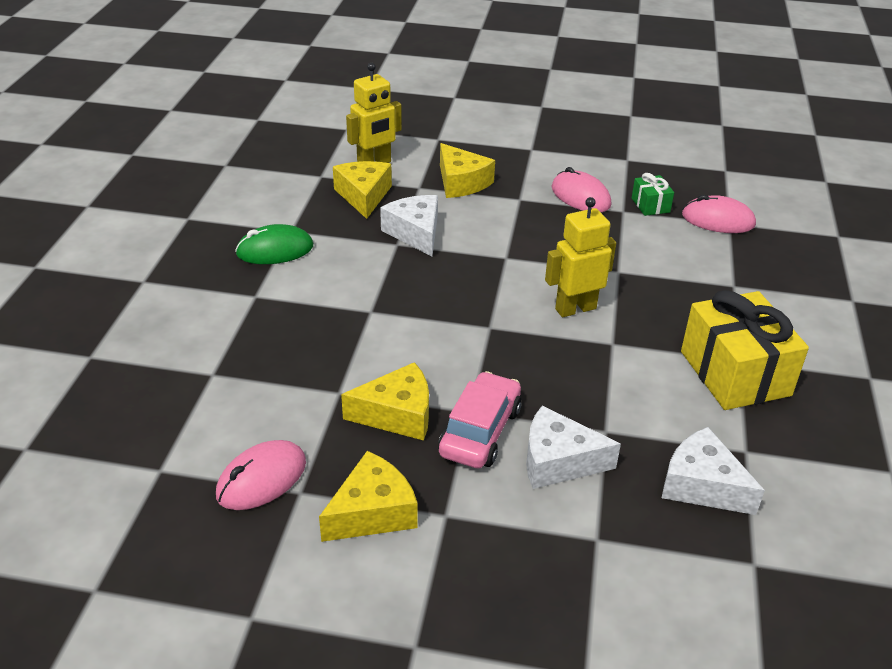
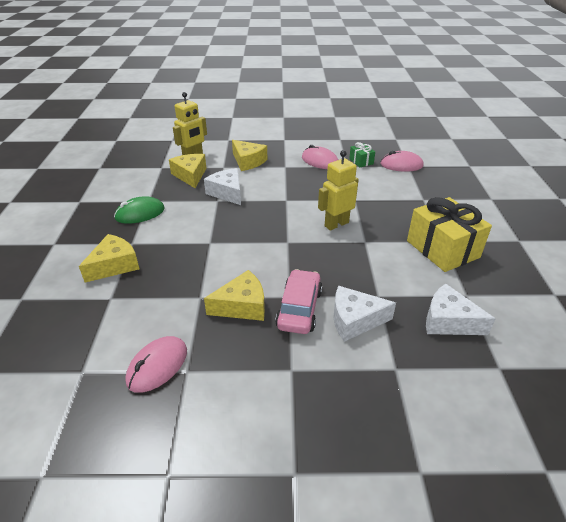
camera: 10 degrees left, 0 degrees up
yellow cheese [319,451,418,542] -> yellow cheese moved to [79,234,139,283]

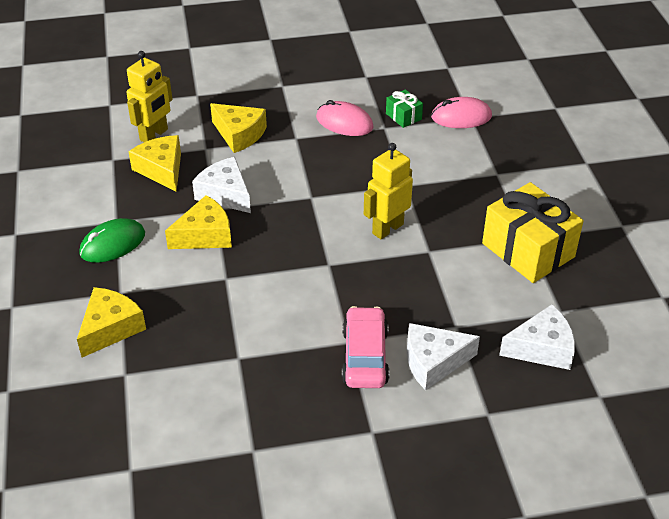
camera: 10 degrees left, 5 degrees up
pink mouse [125,336,187,393] -> none
yellow cheese [204,270,265,321] -> yellow cheese moved to [165,195,232,249]
white cheese [426,283,496,335] -> white cheese turned 150 degrees clockwise [499,304,575,370]

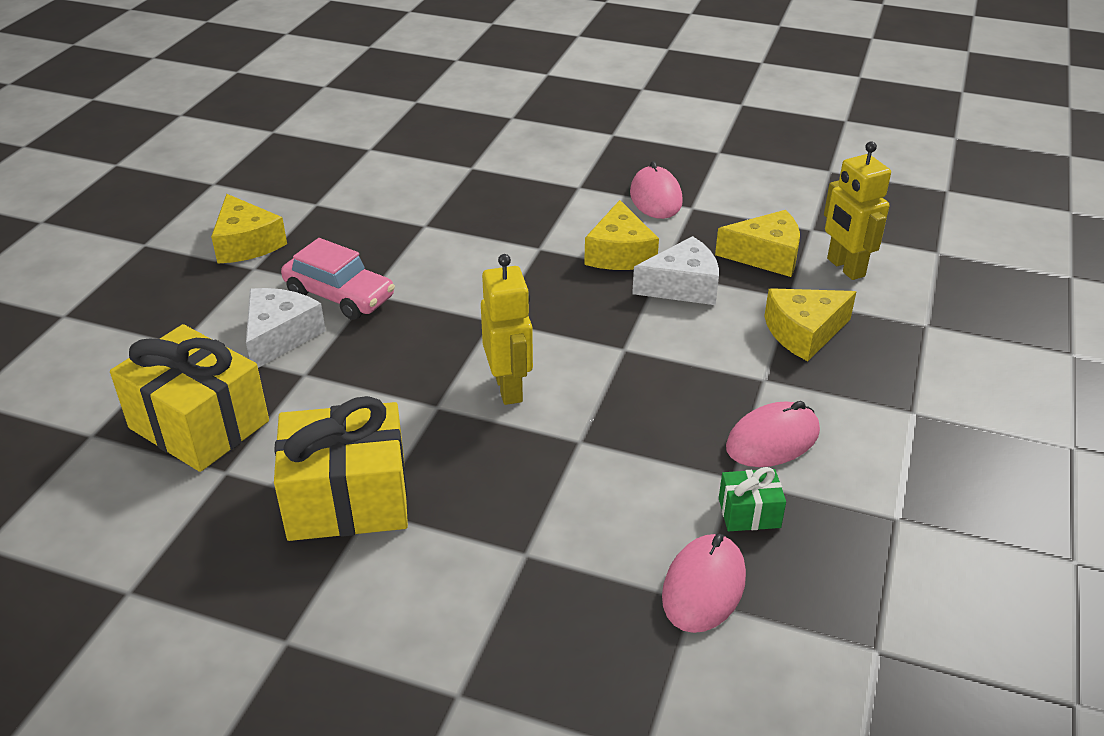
camera: 120 degrees right, 5 degrees down
yellow cheese [77,287,146,357] -> yellow cheese moved to [211,194,287,264]
green mouse [79,218,145,263] -> pink mouse [630,161,683,219]
white cheese [499,304,575,370] -> yellow gift [110,324,269,472]

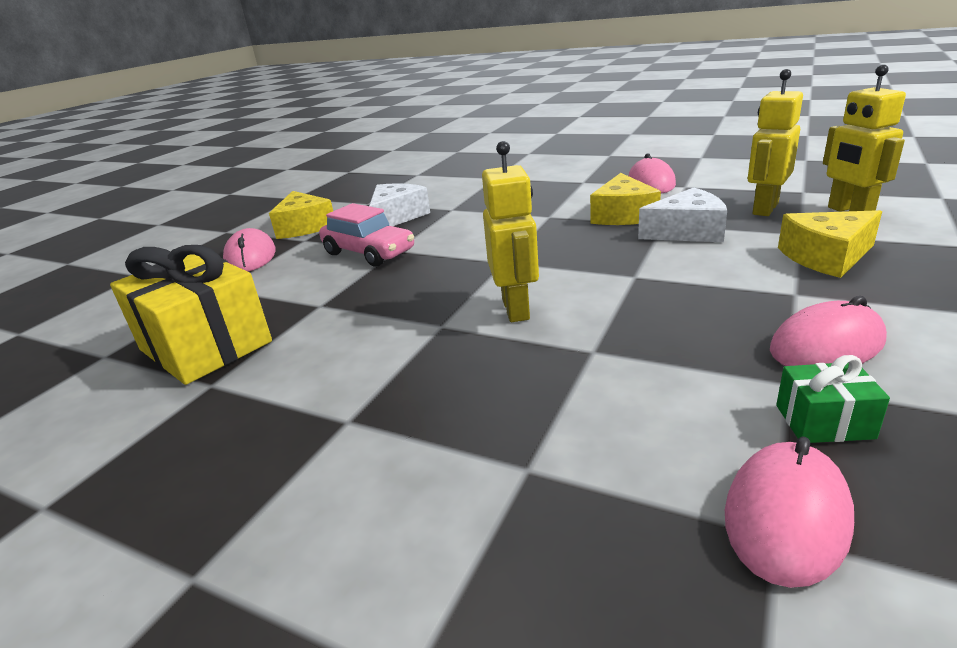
camera: 10 degrees right, 10 degrees down
white cheese [246,288,326,368] -> white cheese moved to [369,183,430,226]
yellow gift [274,396,408,541] -> none
yellow cheese [715,210,800,277] -> yellow robot [748,69,803,216]
none -> pink mouse [223,228,276,272]

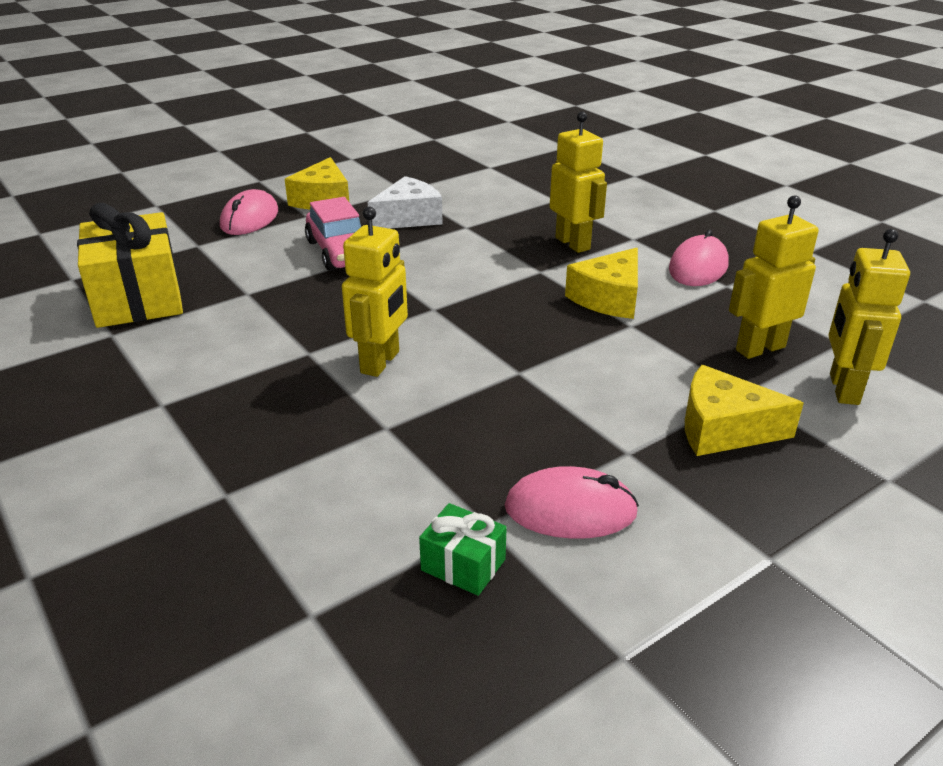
camera: 25 degrees right, 5 degrees up
white cheese [638,187,727,242] -> none
pink mouse [725,437,854,588] -> none
none -> yellow robot [550,111,607,253]

